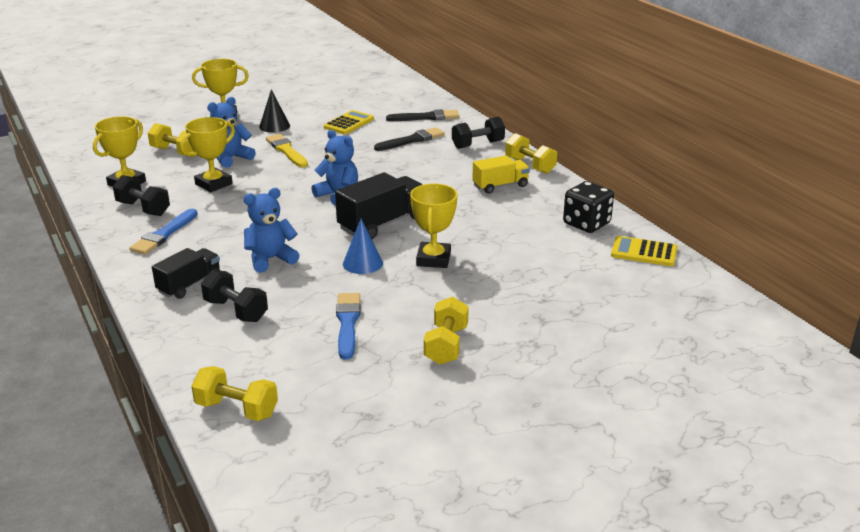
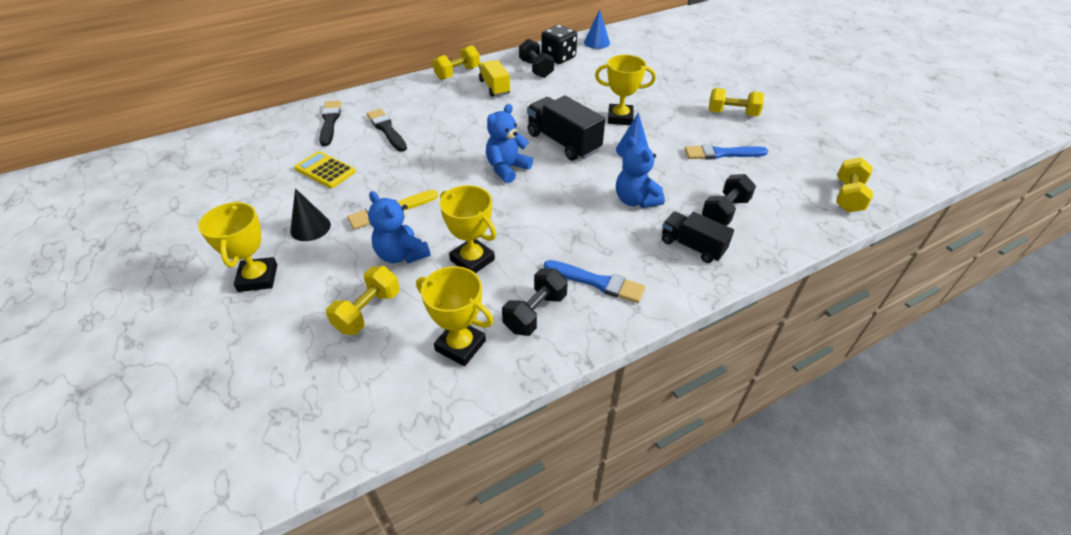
camera: 90 degrees left, 15 degrees up
black dumbbell [452,117,505,149] -> black dumbbell moved to [519,39,554,78]
yellow calculator [611,236,677,266] -> blue cone [584,9,610,49]

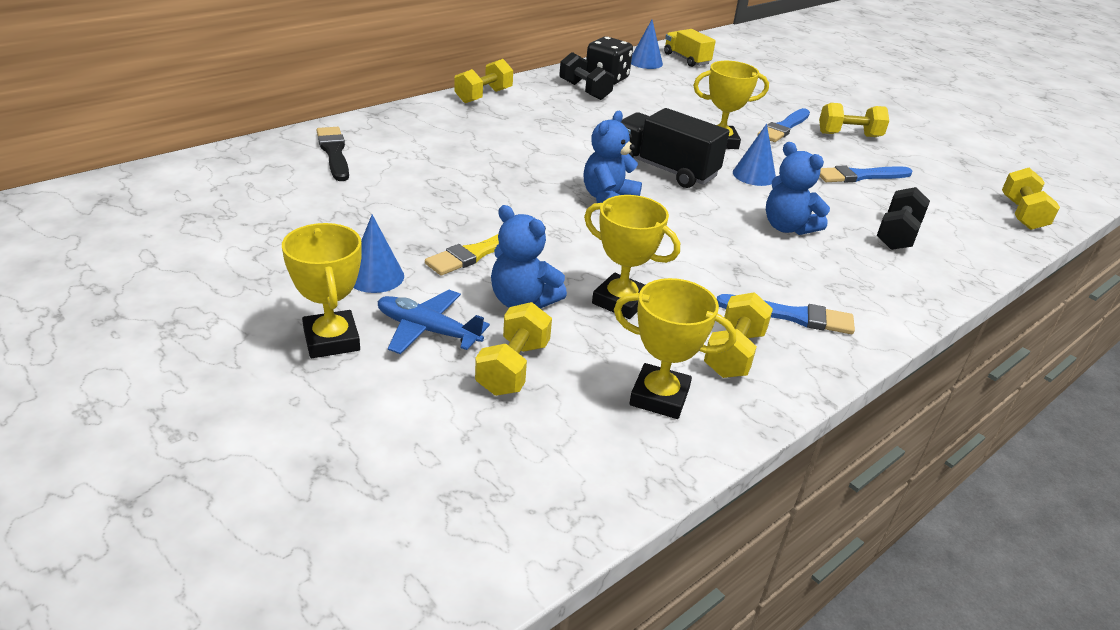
camera: 15 degrees left, 10 degrees down
black cone [290,188,331,241] -> blue cone [353,215,404,293]
yellow calculator [294,151,356,188] -> none
black brush [367,109,407,152] -> none
yellow truck [479,60,510,97] -> yellow truck moved to [664,29,716,67]
black dumbbell [502,268,568,336] -> yellow dumbbell [704,292,773,378]
black truck [662,212,734,263] -> none
none -> blue plane [377,290,490,354]
none -> blue brush [757,108,810,142]

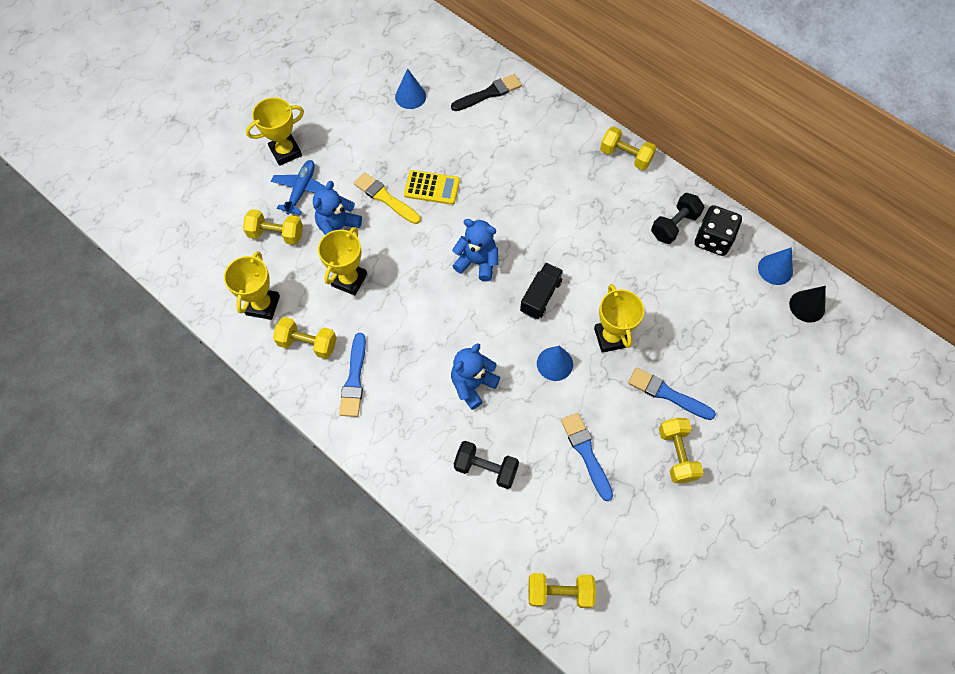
camera: 85 degrees right, 30 degrees up
blue cone [353,215,404,293] -> blue cone moved to [395,68,426,109]
black truck [621,108,729,188] -> black truck [520,263,563,319], size x0.65
yellow truck [664,29,716,67] -> black cone [789,286,826,323]
none -> yellow calculator [404,170,460,205]

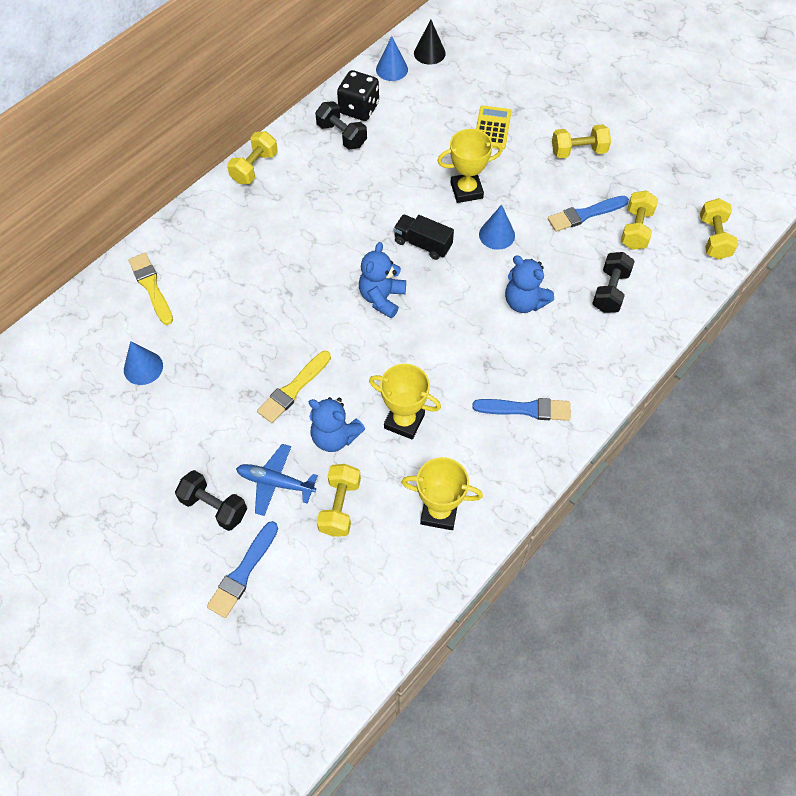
camera: 90 degrees left, 5 degrees down
yellow trophy [246,97,304,166] -> black dumbbell [175,470,247,531]
yellow dumbbell [273,317,337,359] -> yellow dumbbell moved to [621,191,658,250]
yellow calculator [404,170,460,205] -> yellow calculator moved to [476,106,511,150]
black brush [451,74,522,111] -> yellow brush [128,253,173,325]
blue brush [628,368,716,420] -> blue brush moved to [207,521,278,618]

